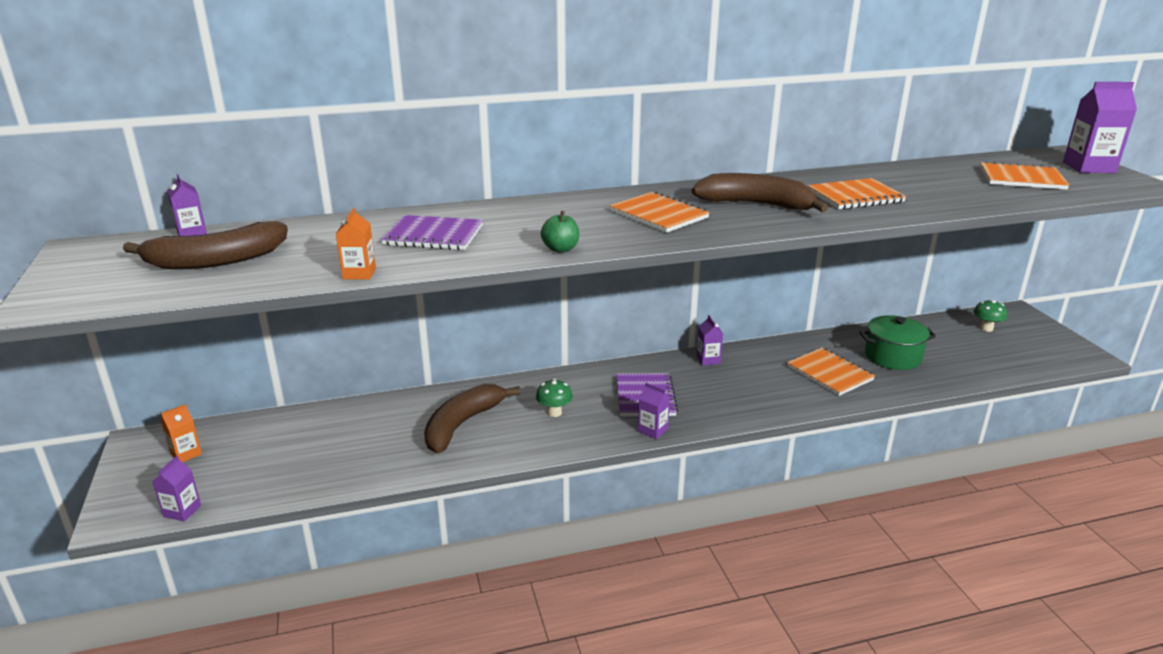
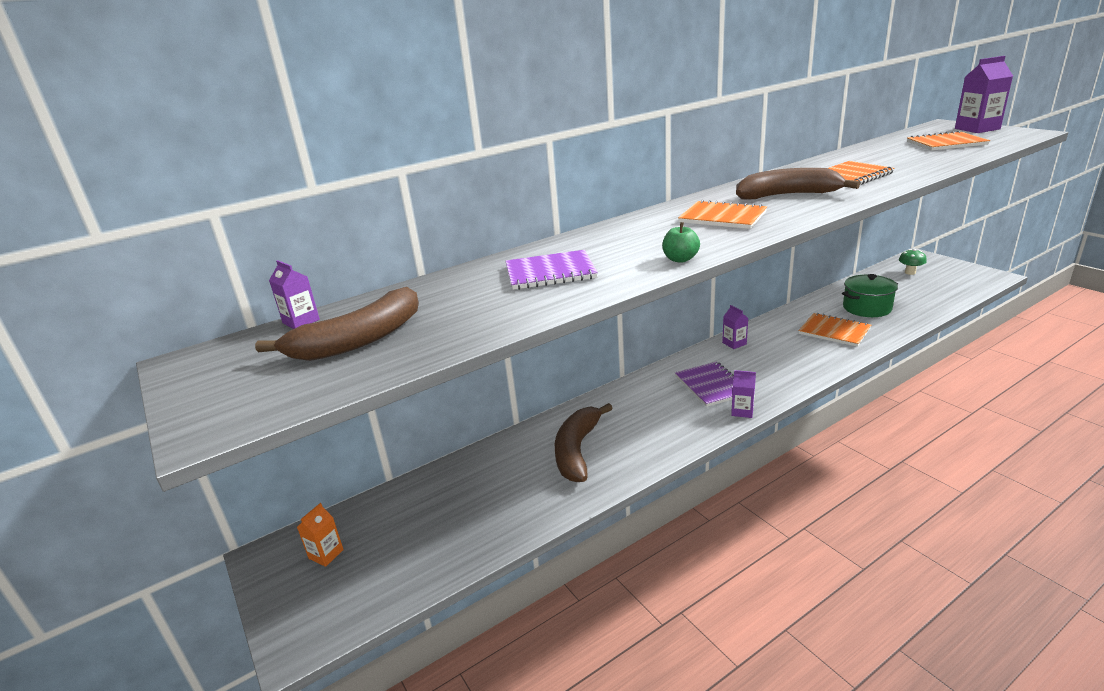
camera: 15 degrees left, 0 degrees up
purple carton [152,456,201,522] -> none
orange carton [336,208,376,280] -> none
green mushroom [536,379,573,417] -> none

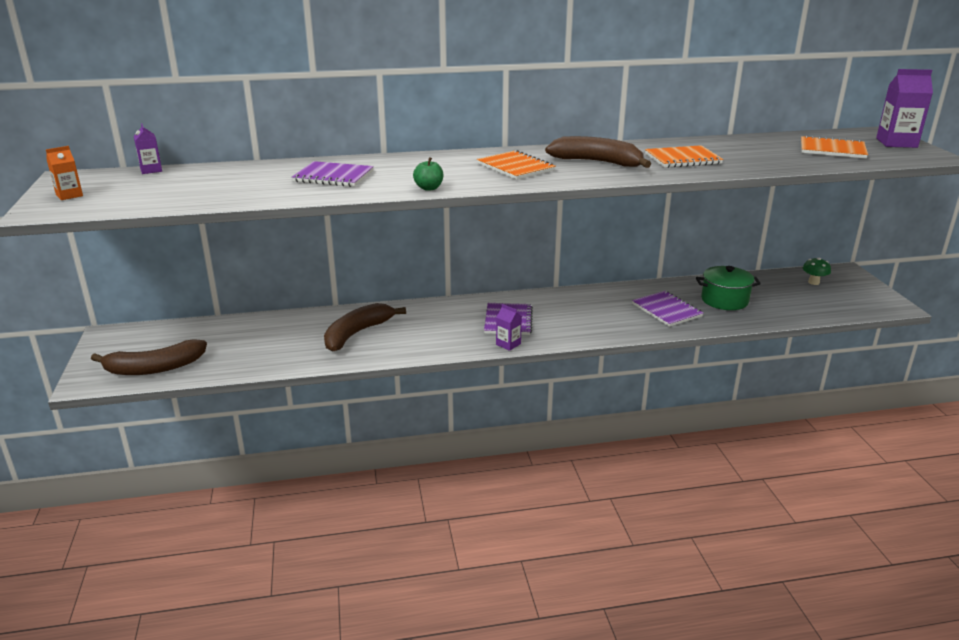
camera: 20 degrees right, 0 degrees up
brown banana [255,287,419,361] -> brown banana moved to [91,339,207,375]
orange carton [297,503,344,567] -> orange carton moved to [46,146,83,200]
purple carton [722,305,748,349] -> none
orange notebook [798,313,871,347] -> purple notebook [632,291,703,327]

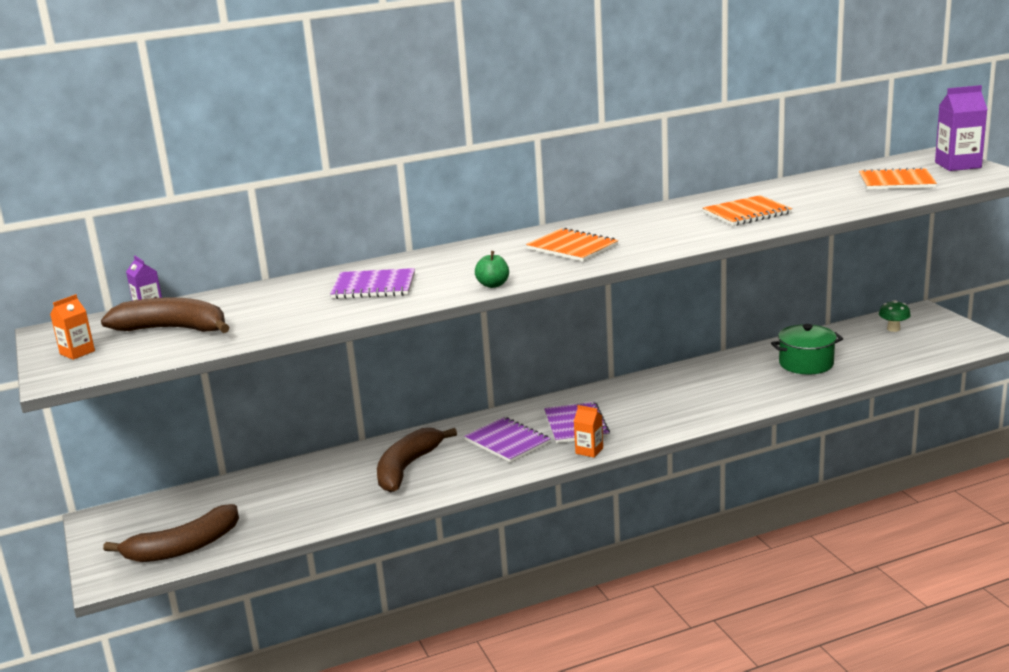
camera: 10 degrees left, 5 degrees down
purple carton [496,304,522,351] -> orange carton [574,405,603,458]
brown banana [545,136,651,168] -> brown banana moved to [101,297,230,333]
purple notebook [632,291,703,327] -> purple notebook moved to [464,417,551,463]

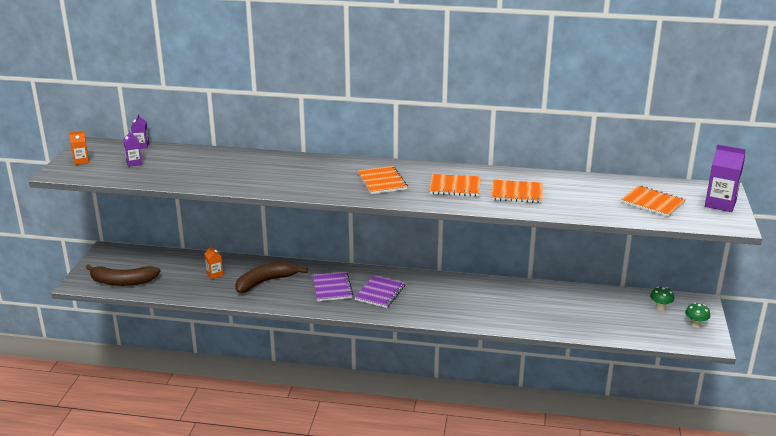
camera: 30 degrees right, 5 degrees up
brown banana [101,297,230,333] -> purple carton [123,131,142,167]
purple notebook [330,268,415,299] -> none
green apple [475,251,509,288] -> none
orange carton [574,405,603,458] -> orange carton moved to [205,246,223,279]
green pot [771,324,843,375] -> none
none -> orange notebook [429,174,481,197]
none -> green mushroom [685,303,710,328]

